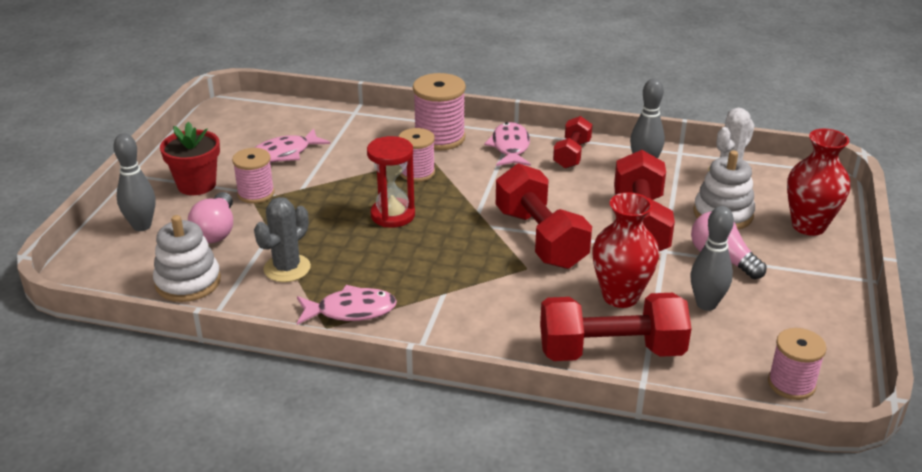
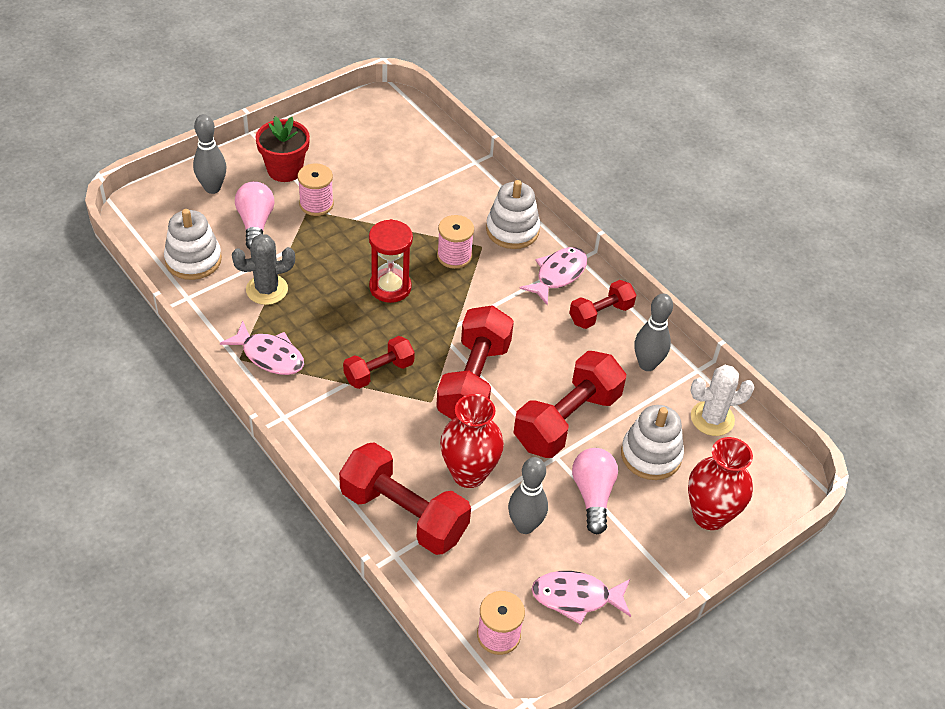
camera: 35 degrees right, 15 degrees up
pink light bulb [188,192,233,243] -> pink light bulb turned 135 degrees clockwise [235,181,274,249]
pink fish [254,128,330,163] -> pink fish moved to [532,571,631,625]
pink spool [413,73,466,151] -> white stacking toy [486,180,540,249]
none -> red dumbbell [343,336,415,389]

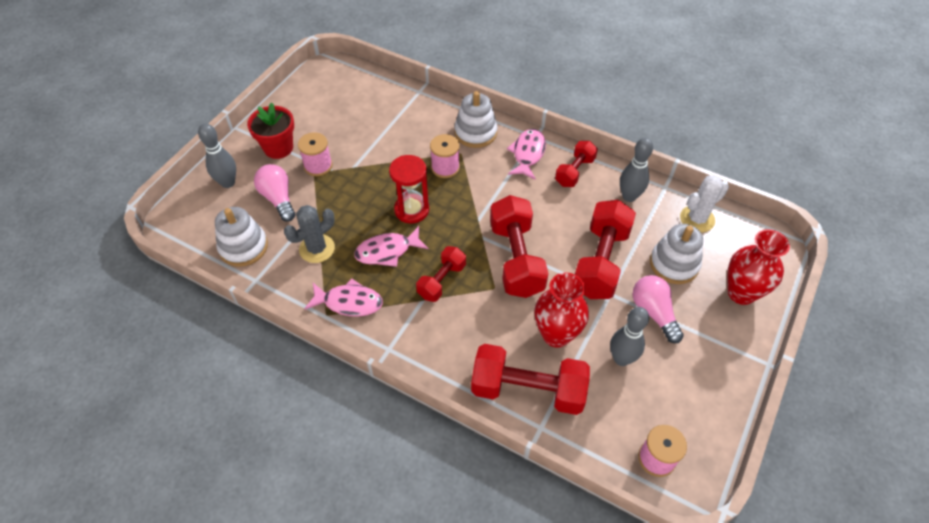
camera: 20 degrees left, 5 degrees up
pink fish [532,571,631,625] -> pink fish moved to [354,226,429,267]

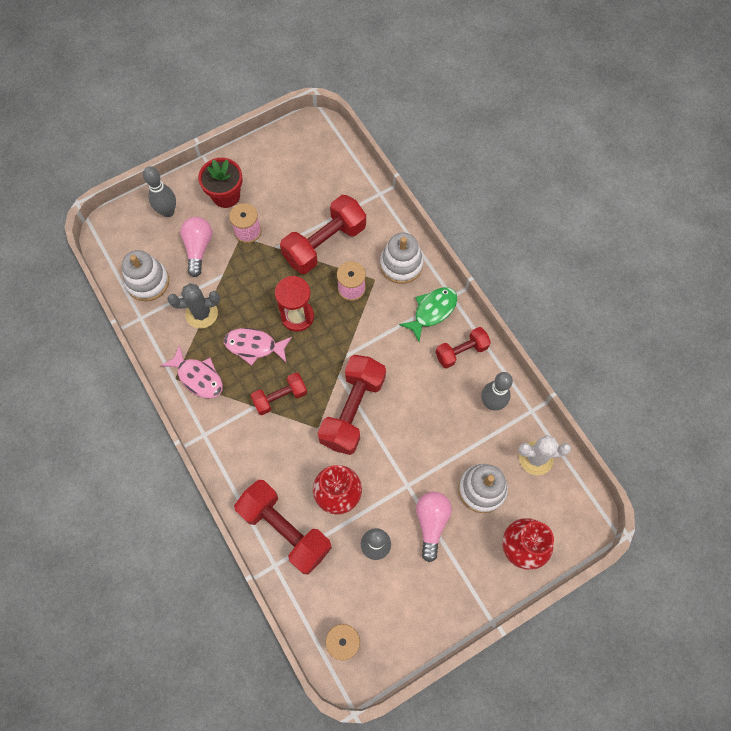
camera: 30 degrees right, 15 degrees up
pink fish [507,129,546,180] -> green fish [399,287,457,342]
red dumbbell [575,200,636,299] -> red dumbbell moved to [280,195,366,274]

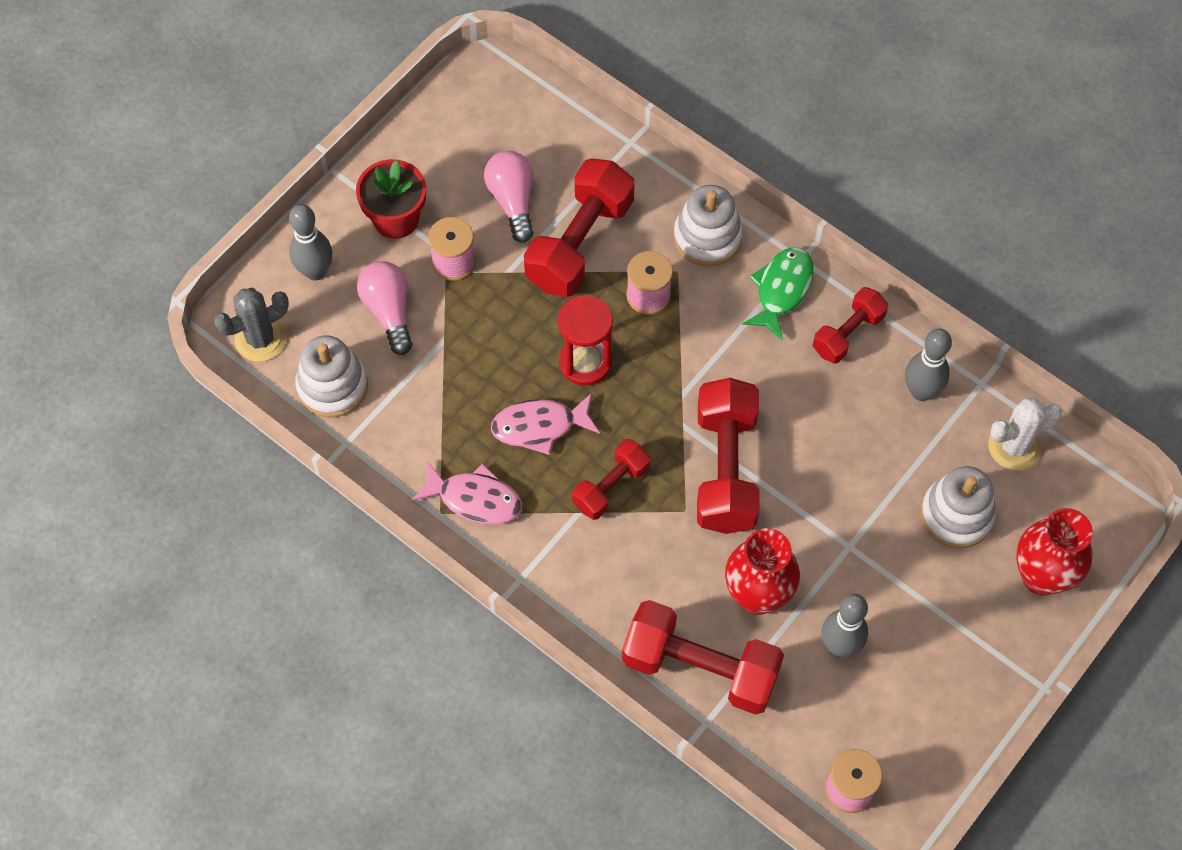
camera: 20 degrees left, 5 degrees down
grey cactus [167,283,220,329] -> grey cactus moved to [214,288,289,362]
pink light bulb [416,492,452,562] -> pink light bulb moved to [484,151,534,243]

